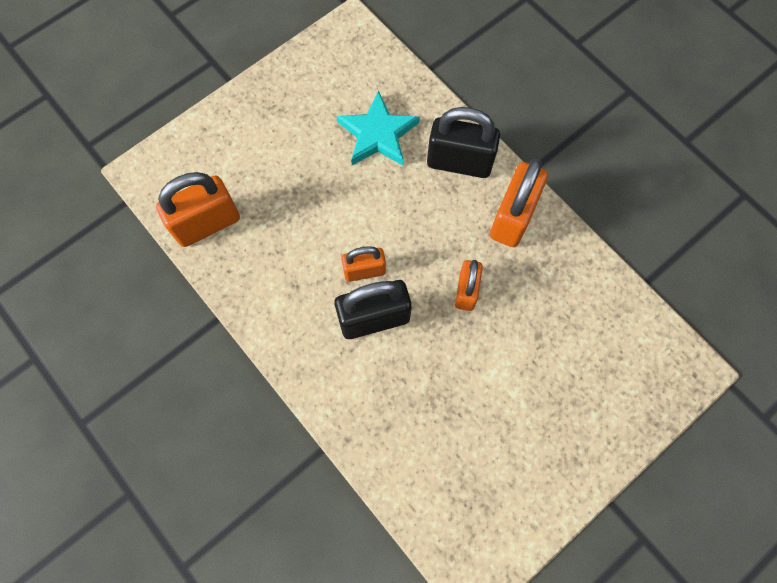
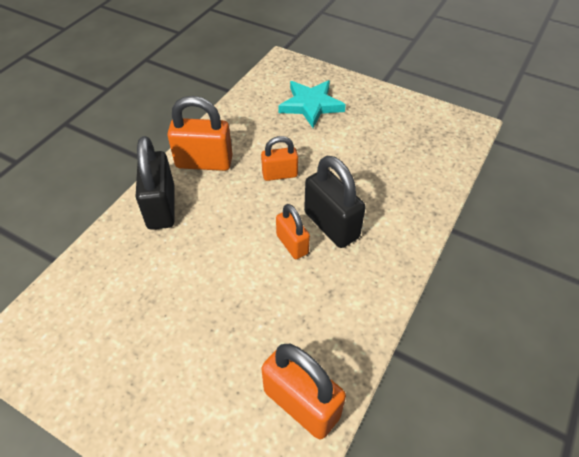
camera: 110 degrees left, 20 degrees down
turquoise star [337,91,420,165] -> turquoise star moved to [278,80,346,128]

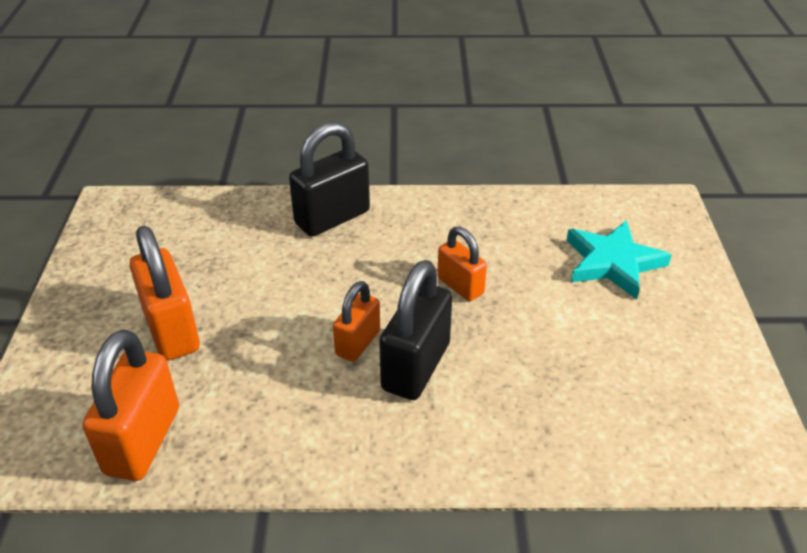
camera: 60 degrees right, 10 degrees down
orange padlock [167,96,233,171] -> orange padlock moved to [129,226,200,361]

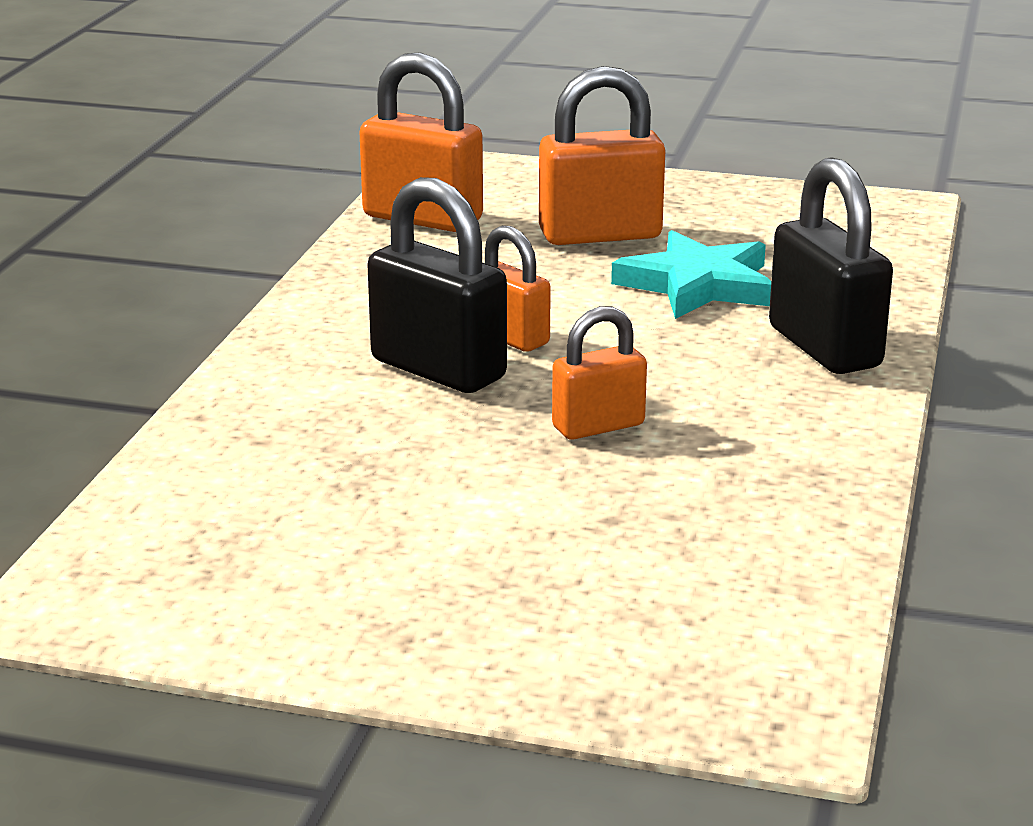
camera: 105 degrees right, 15 degrees down
turquoise star [567,220,672,300] -> turquoise star moved to [611,230,771,319]

